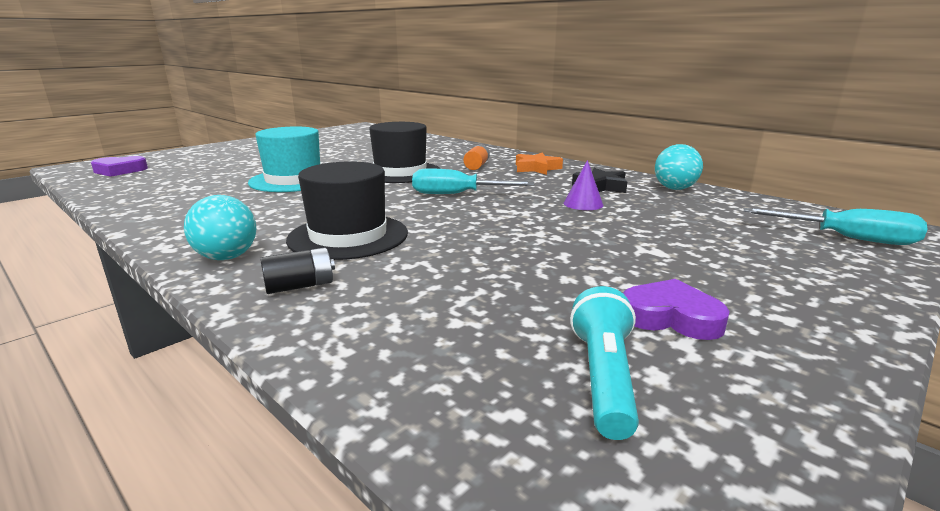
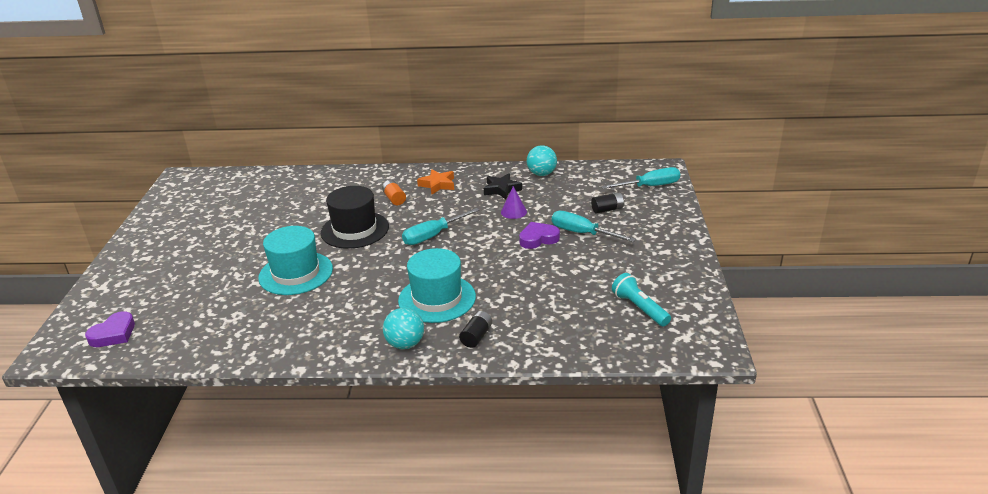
camera: 40 degrees left, 10 degrees up
black hat [286,161,408,260] -> turquoise hat [398,248,476,323]
purple heart [623,279,730,340] -> purple heart moved to [519,222,560,249]
none -> turquoise screwdriver [552,211,636,242]
none -> black battery [591,192,624,214]

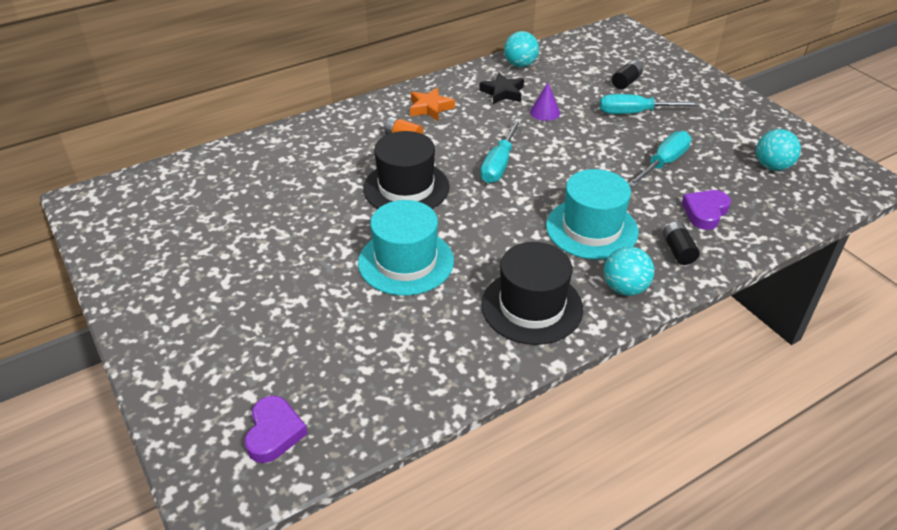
camera: 35 degrees left, 10 degrees up
purple heart [519,222,560,249] -> purple heart moved to [682,190,731,230]
turquoise screwdriver [601,167,680,189] -> turquoise screwdriver moved to [628,131,691,187]
turquoise flashlight [612,273,671,326] -> turquoise ball [756,129,801,171]
none -> black hat [481,242,583,345]

